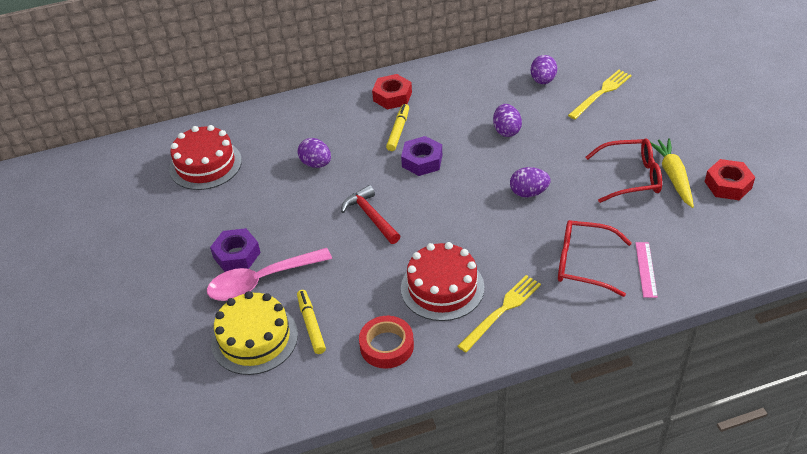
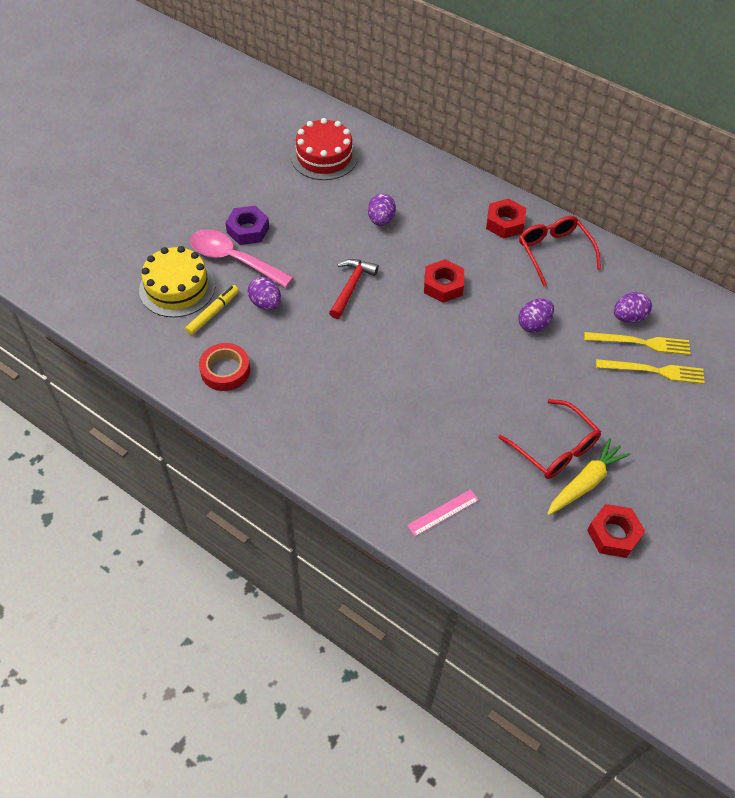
camera: 50 degrees right, 10 degrees up
yellow marker [386,104,409,151] -> none
purple nut [401,136,442,176] -> red nut [424,259,464,303]
red cake [401,242,485,321] -> none
yellow fork [458,275,541,352] -> yellow fork moved to [584,332,690,355]
purple egg [510,167,551,198] -> purple egg moved to [248,277,281,310]
red glasses [558,220,632,297] -> red glasses moved to [519,216,601,286]

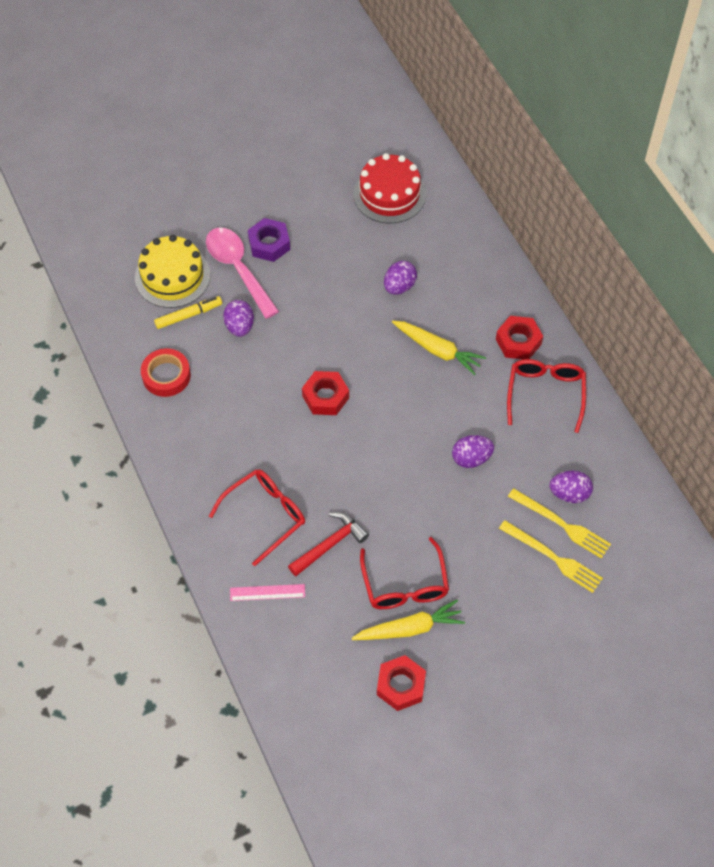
camera: 30 degrees right, 5 degrees up
red hammer [329,259,379,319] -> red hammer moved to [288,512,369,576]
red nut [424,259,464,303] -> red nut moved to [302,371,349,415]
none -> red glasses [209,469,305,566]
none -> yellow carrot [392,321,486,375]

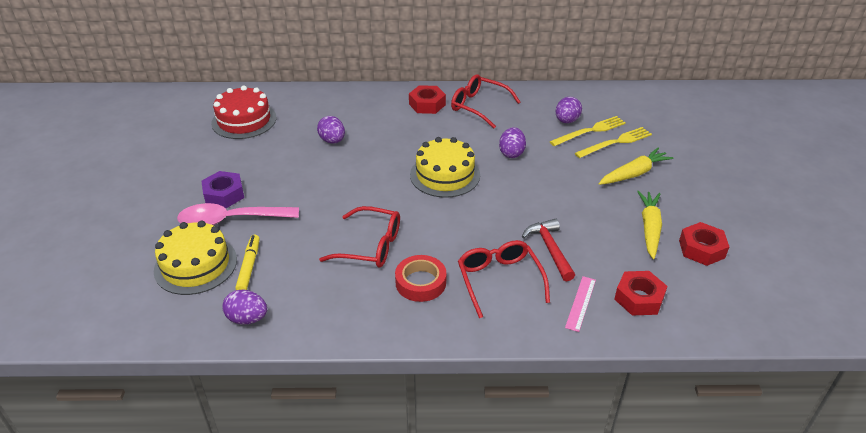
camera: 65 degrees left, 20 degrees down
red tape [141,348,191,397] -> red tape moved to [395,255,446,302]
purple egg [223,300,254,337] -> purple egg moved to [222,289,267,324]
red nut [302,371,349,415] -> red nut moved to [614,271,668,315]
red glasses [360,537,449,609] -> red glasses moved to [319,206,400,267]
yellow carrot [392,321,486,375] -> yellow carrot moved to [599,148,673,185]
none -> yellow cake [410,137,480,198]

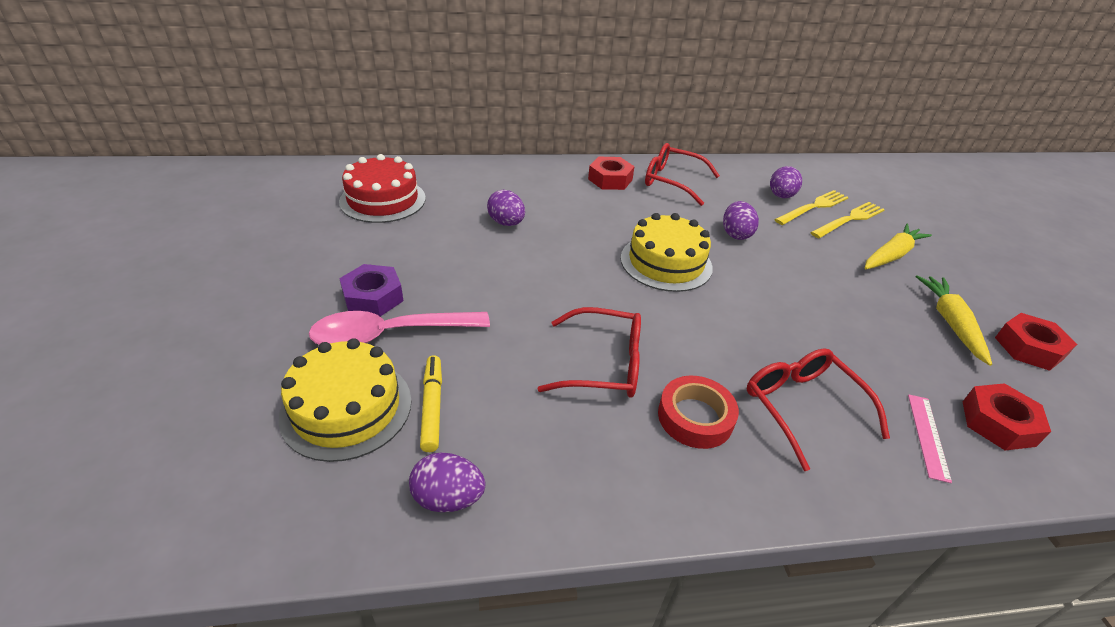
camera: 10 degrees left, 0 degrees up
red hammer [522,219,575,281] -> none

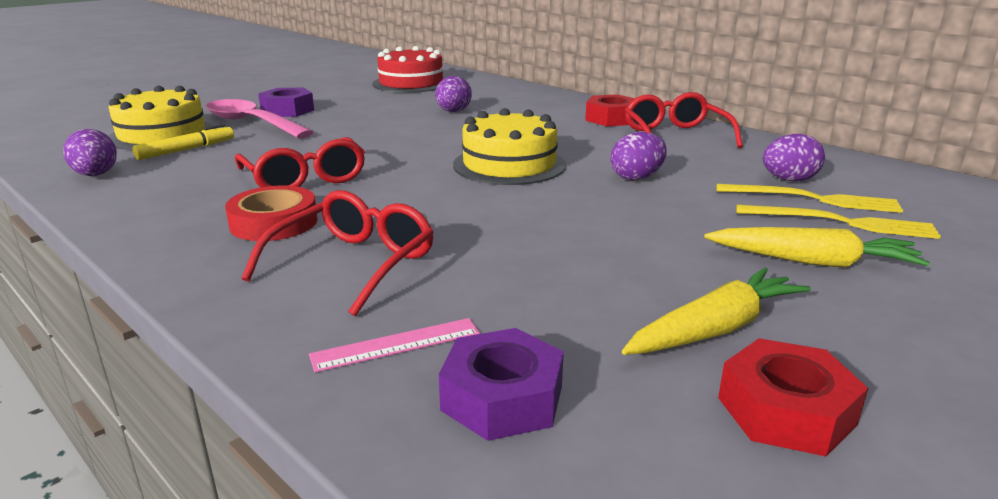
camera: 55 degrees right, 15 degrees down
red nut [963,383,1051,451] -> purple nut [439,328,564,441]

